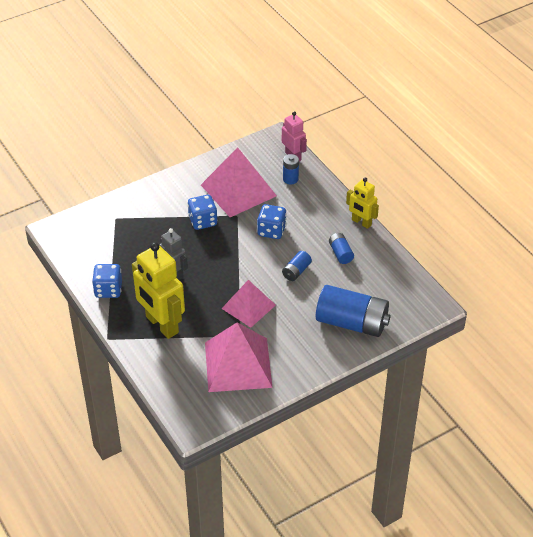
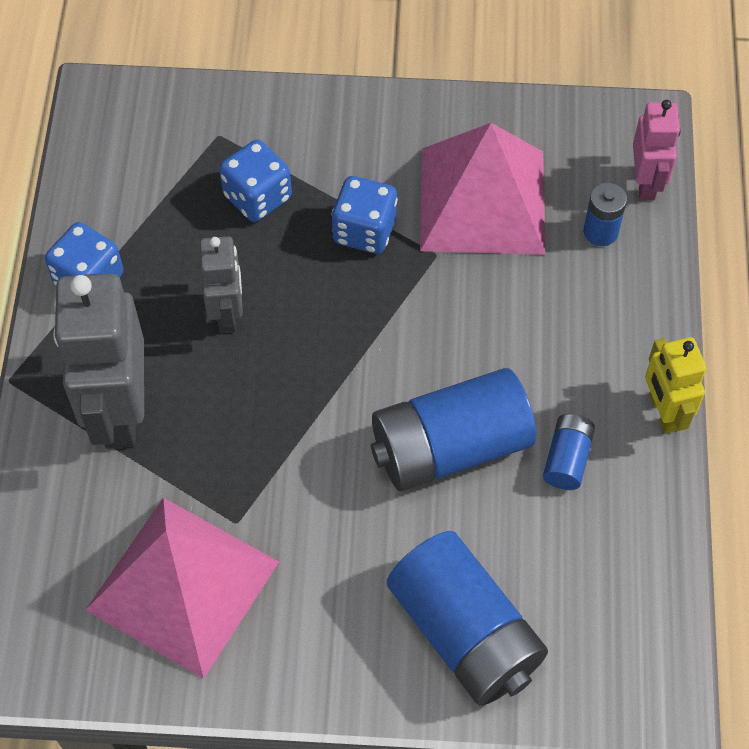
camera: 35 degrees right, 15 degrees up
yellow robot [132,242,185,339] -> grey robot [53,274,144,449]
pink pyramid [221,280,276,328] -> none
blue dice [257,204,287,239] -> blue dice moved to [219,140,292,222]
blue battery [282,251,312,281] -> blue battery [371,368,536,491], size x2.15

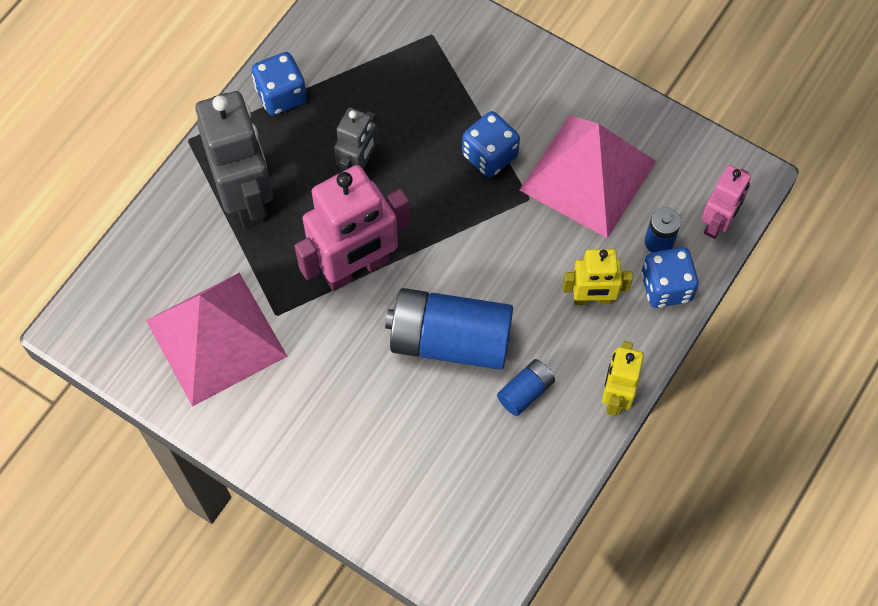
camera: 30 degrees right, 5 degrees up
grey robot [53,274,144,449] -> grey robot turned 135 degrees clockwise [195,91,273,228]
blue dice [219,140,292,222] -> blue dice moved to [641,247,699,308]
blue battery [387,531,548,706] -> none
none -> pink robot [294,165,410,291]
none -> yellow robot [563,249,633,305]

